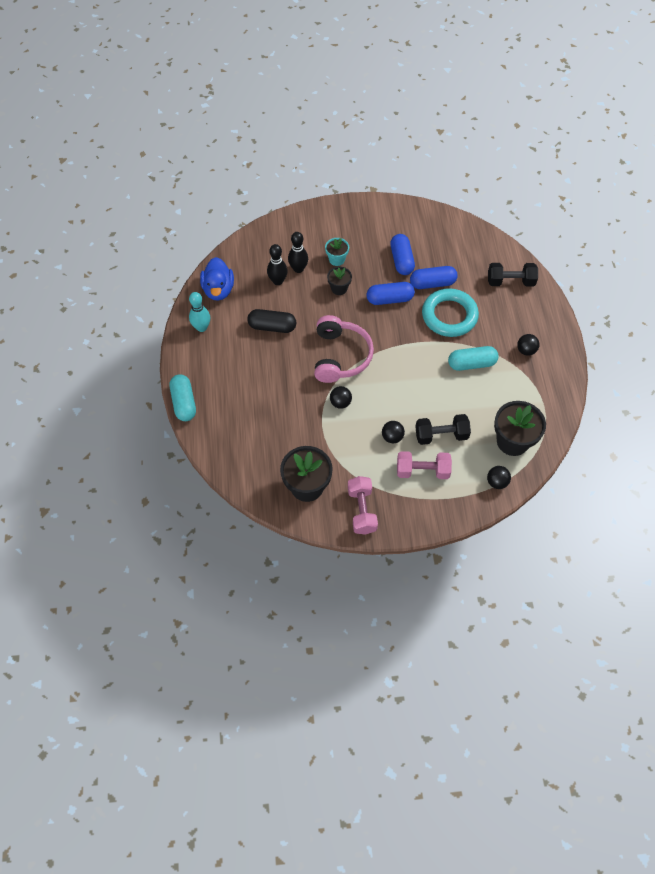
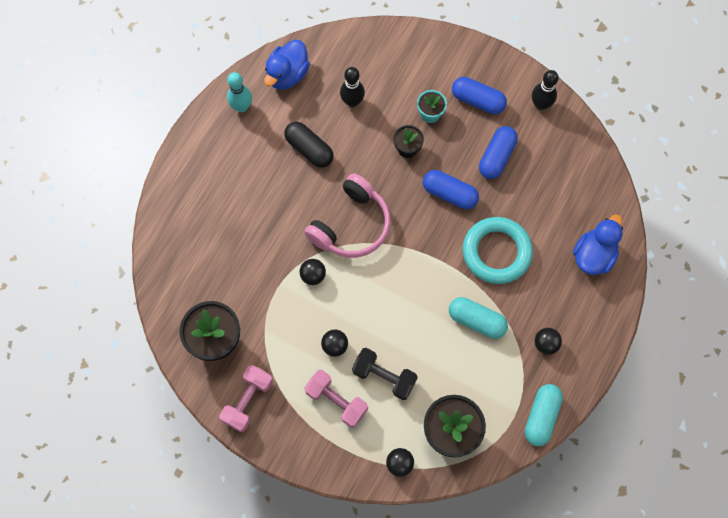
camera: 35 degrees right, 10 degrees up
turquoise capsule [170,374,196,421] -> turquoise capsule moved to [525,384,563,446]
black bowling pin [288,232,308,273] -> black bowling pin moved to [532,70,559,110]
blue capsule [410,266,458,289] -> blue capsule moved to [452,77,507,114]
black dumbbell [488,263,538,287] -> blue duck [573,214,623,275]

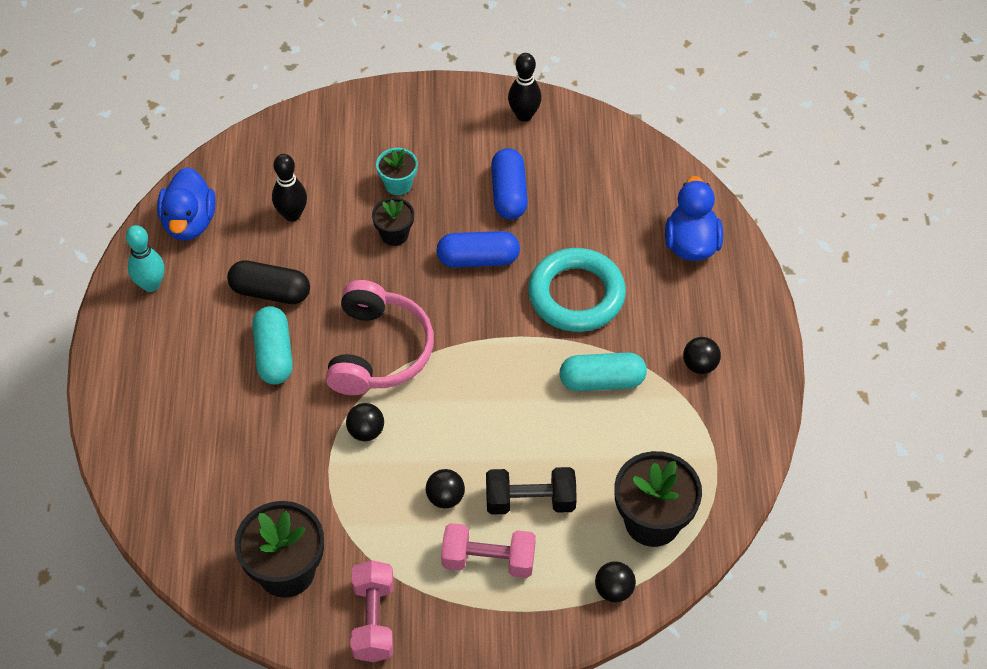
camera: 30 degrees left, 15 degrees down
blue capsule [452,77,507,114] -> none
turquoise capsule [525,384,563,446] -> turquoise capsule moved to [252,306,293,384]

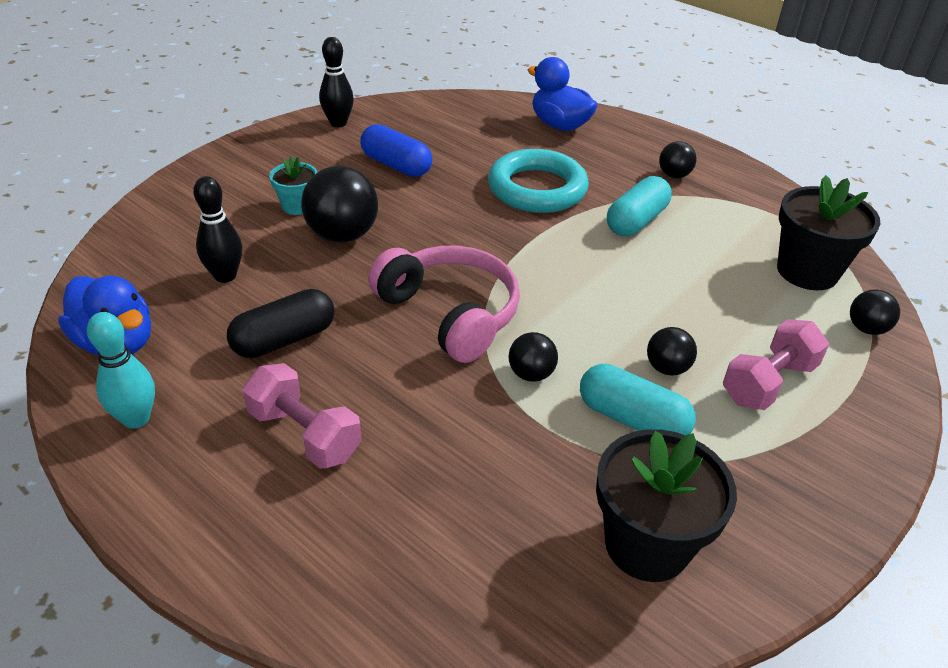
camera: 50 degrees left, 15 degrees down
turquoise capsule [252,306,293,384] -> turquoise capsule moved to [580,364,696,435]
pink dumbbell [351,560,394,662] -> pink dumbbell moved to [243,363,362,469]
black flower pot [372,198,414,246] -> black ball [301,166,378,243]
blue capsule [437,231,520,268] -> none
black dumbbell [486,467,577,515] -> none

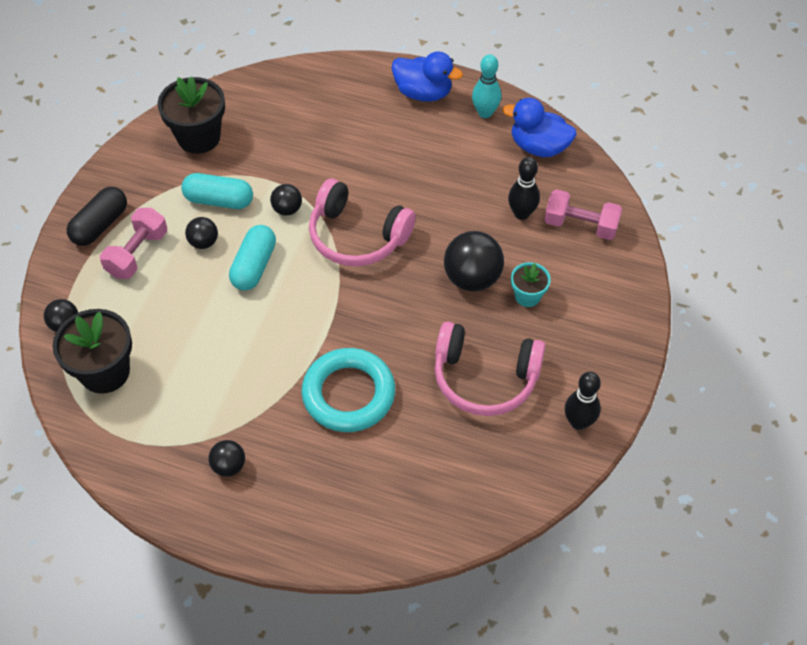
camera: 160 degrees right, 15 degrees up
black capsule [227,289,334,358] -> black capsule moved to [67,187,127,246]
pink dumbbell [243,363,362,469] -> pink dumbbell moved to [544,189,622,240]
blue capsule [360,124,432,177] -> pink headphones [435,322,546,416]
blue duck [528,57,597,131] -> blue duck moved to [392,51,463,102]
turquoise capsule [607,176,672,236] -> turquoise capsule moved to [229,225,276,291]

